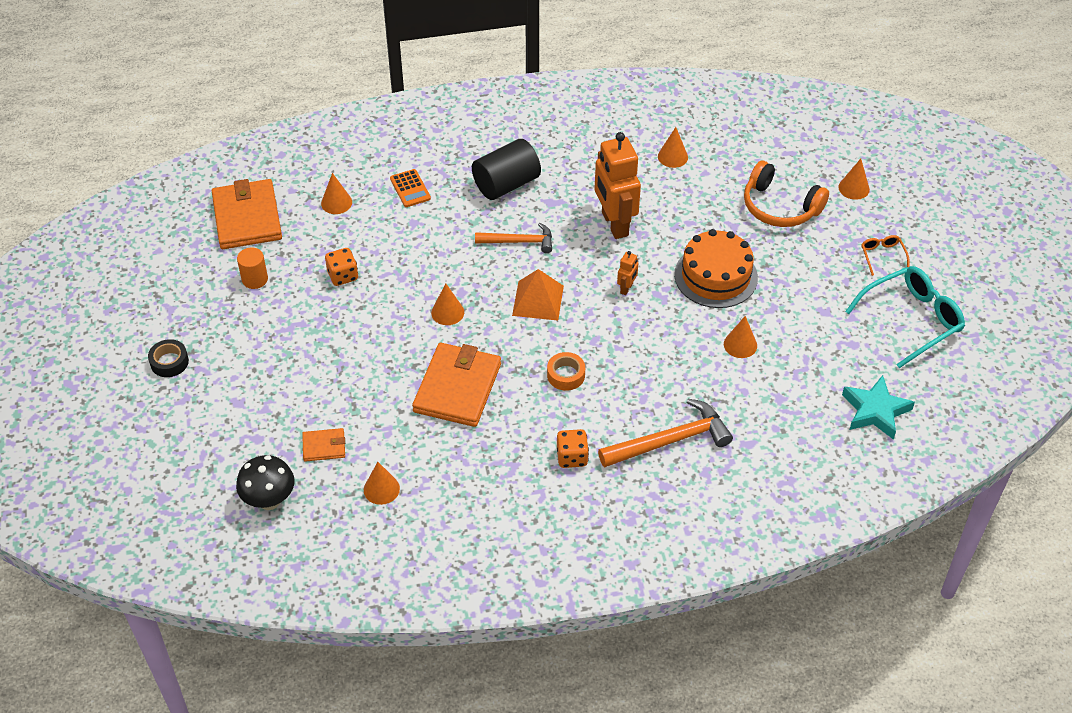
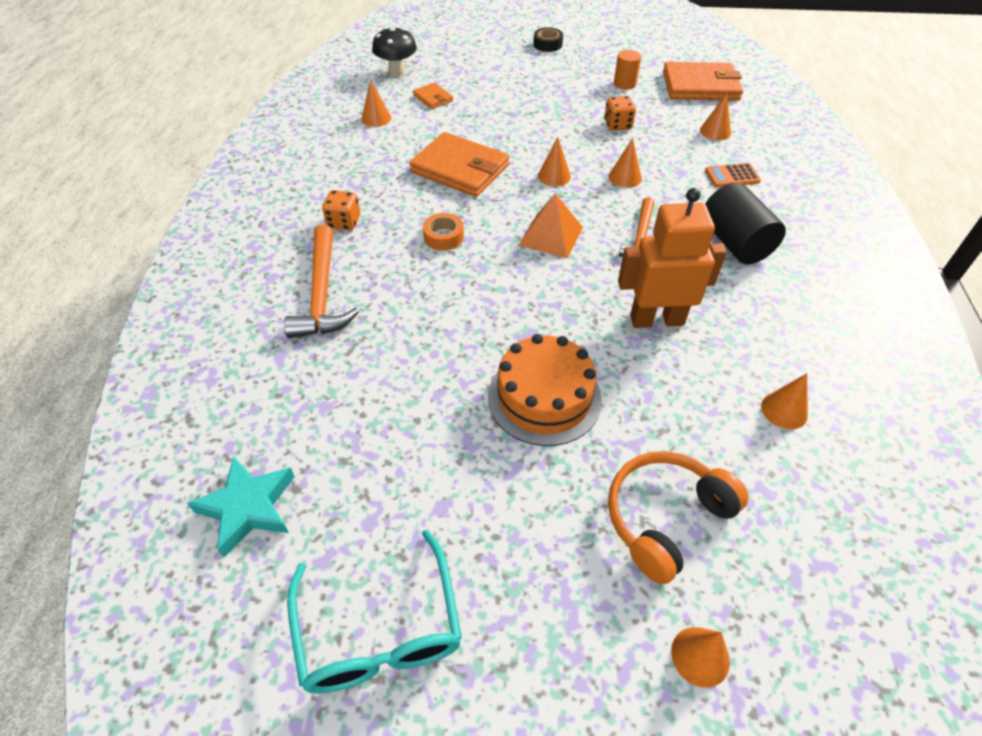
camera: 105 degrees right, 0 degrees up
orange wallet [302,428,345,462] -> orange wallet turned 45 degrees counterclockwise [413,83,453,109]
orange robot [617,251,638,295] -> none
orange cone [724,316,757,358] -> orange cone moved to [609,138,642,188]
orange glasses [861,235,910,276] -> none

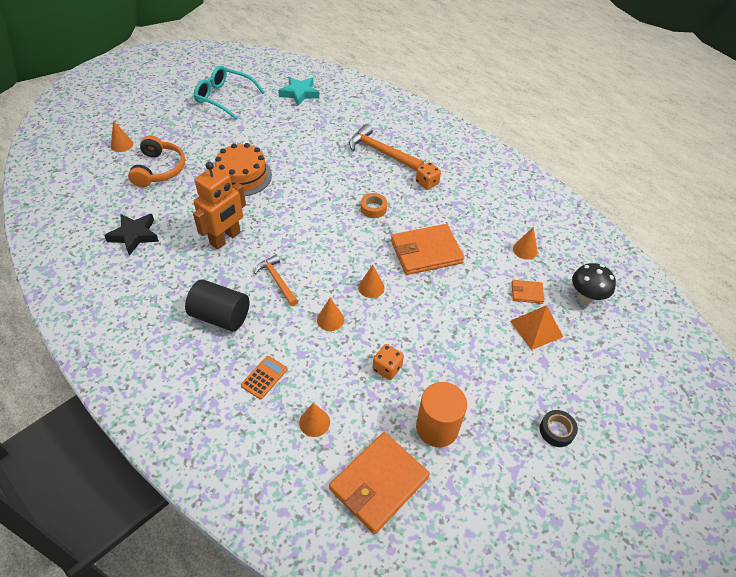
camera: 130 degrees right, 0 degrees up
orange pyramid [519,193,583,258] -> orange pyramid moved to [510,305,563,350]
orange cylinder [614,50,641,90] -> orange cylinder [416,382,467,447], size x1.73
orange cone [761,373,808,430] -> black star [104,214,159,256]

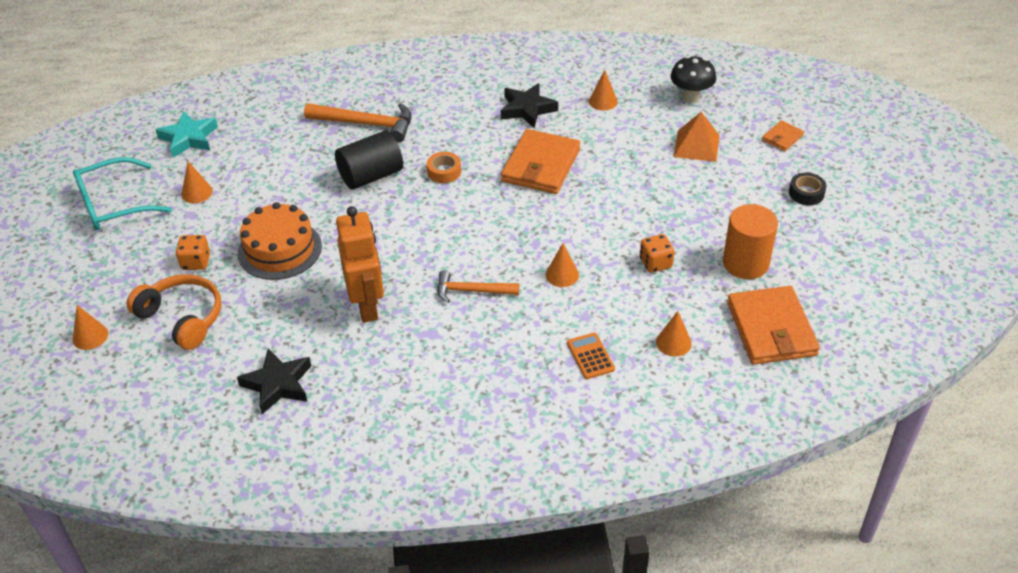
camera: 50 degrees left, 5 degrees down
black cylinder [185,279,249,331] -> black cylinder moved to [335,131,403,189]
orange hammer [349,124,424,171] -> orange hammer turned 150 degrees counterclockwise [304,103,412,142]
orange cone [358,265,385,298] -> orange cone moved to [181,161,213,203]
orange dice [416,162,441,190] -> orange dice moved to [176,235,210,270]
orange wallet [512,280,544,304] -> orange wallet moved to [762,120,804,151]
none -> black star [501,83,558,128]

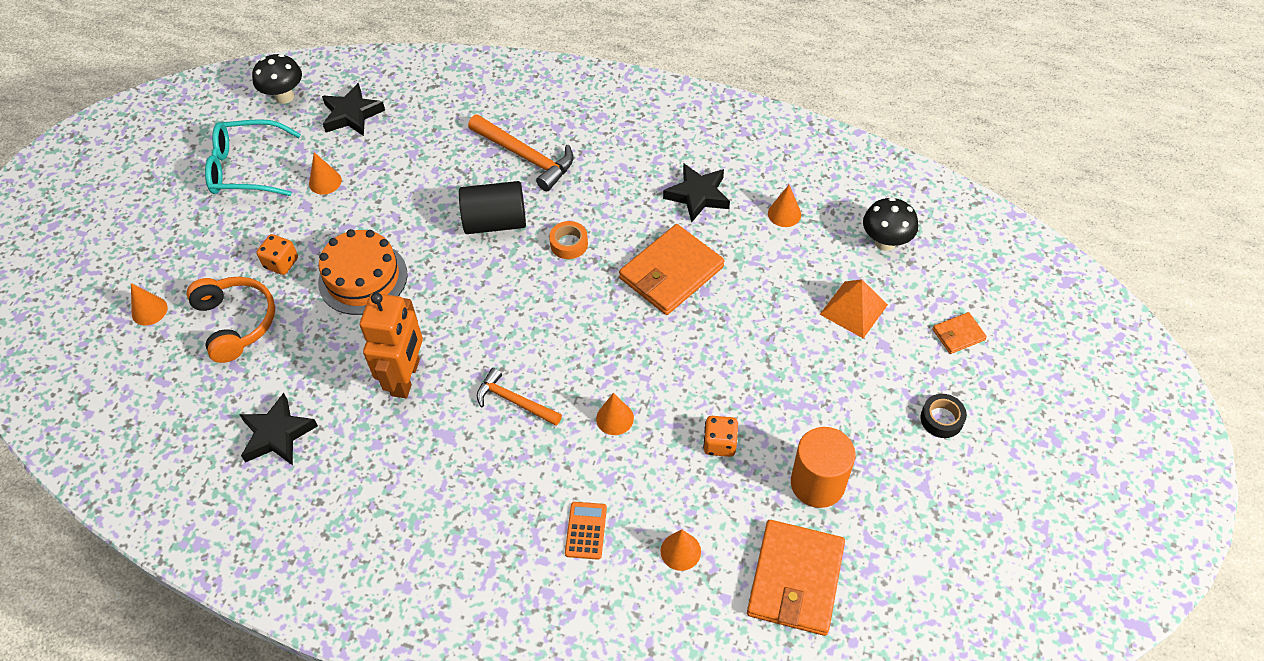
camera: 25 degrees right, 10 degrees up
turquoise star [155,111,218,158] -> black star [322,83,385,136]
none -> black mushroom [252,54,302,104]

